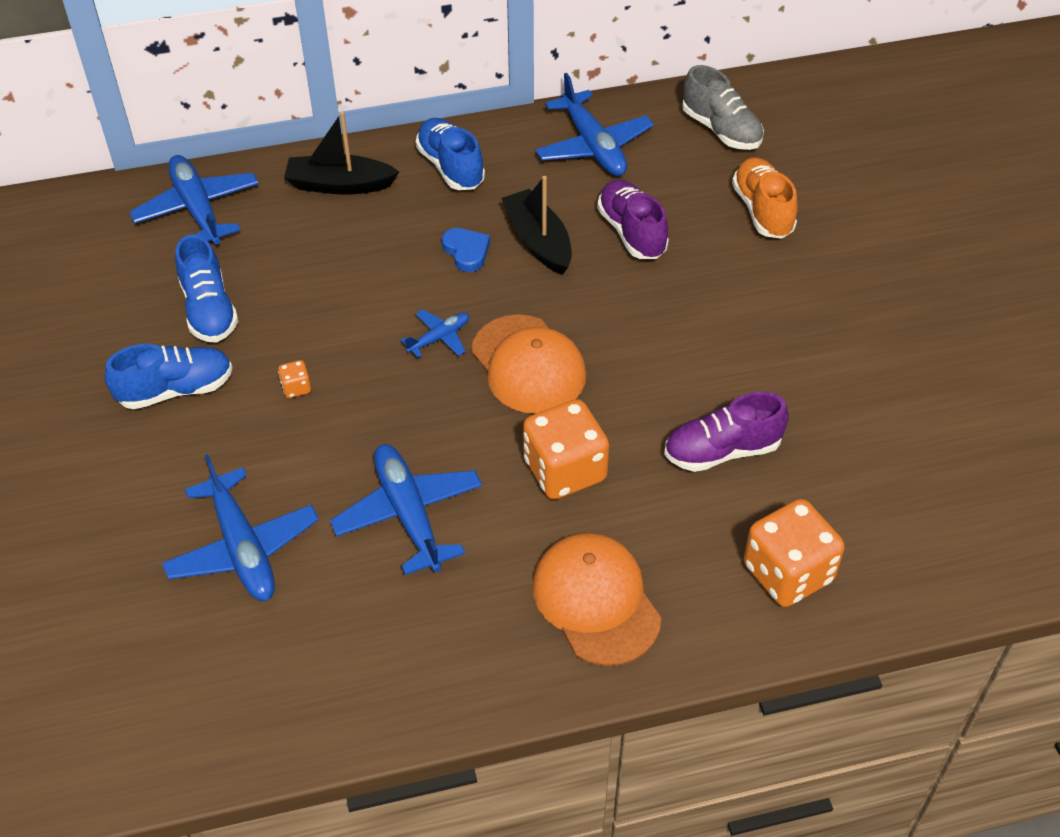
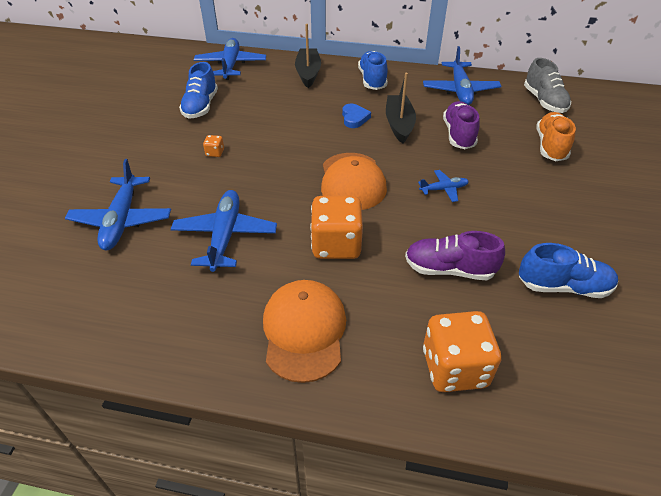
camera: 25 degrees right, 5 degrees down
blue shoe [105,344,233,410] -> blue shoe moved to [519,243,618,298]
black boat [284,112,399,195] -> black boat turned 60 degrees clockwise [295,24,321,88]
blue plane [401,309,469,358] -> blue plane moved to [418,170,469,202]

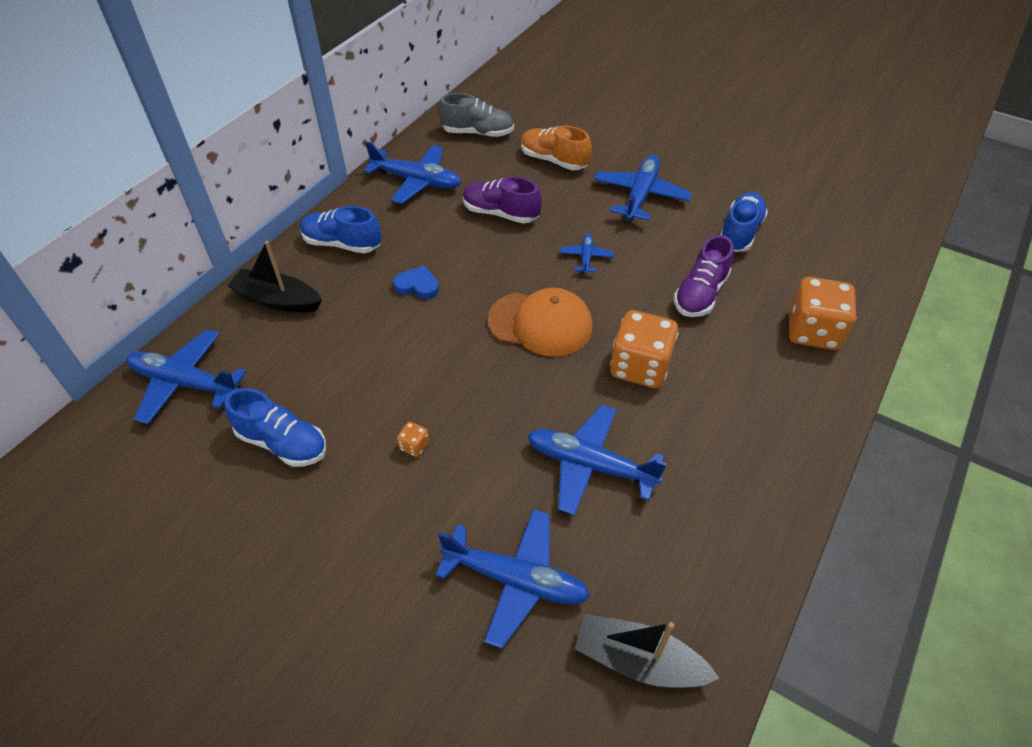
camera: 70 degrees left, 5 degrees up
orange cap [263,280,346,383] -> none
black boat [386,73,416,144] -> black boat moved to [575,614,720,687]
none -> blue plane [594,155,692,220]

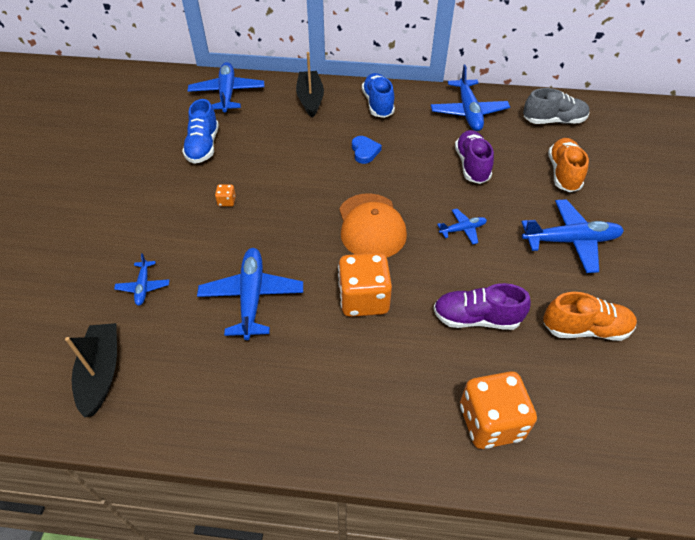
camera: 65 degrees right, 0 degrees up
blue plane [435,509,590,649] -> blue plane [114,253,169,306], size x0.52
grey shoe [438,93,514,137] -> grey shoe turned 75 degrees counterclockwise [523,88,589,124]
blue shoe [720,192,768,252] -> orange shoe [543,292,637,341]

